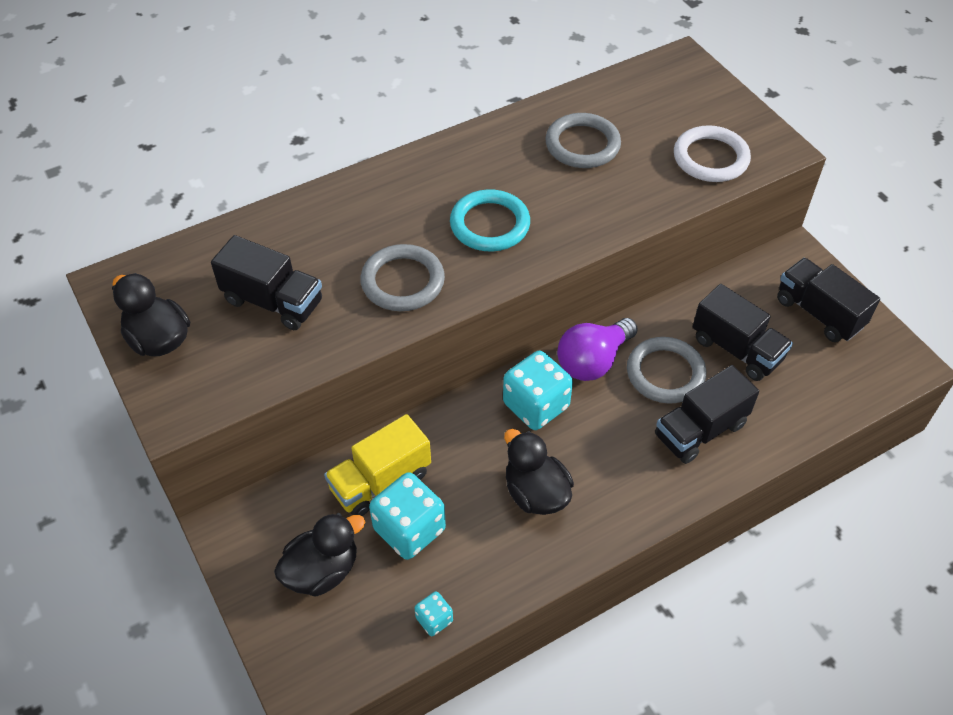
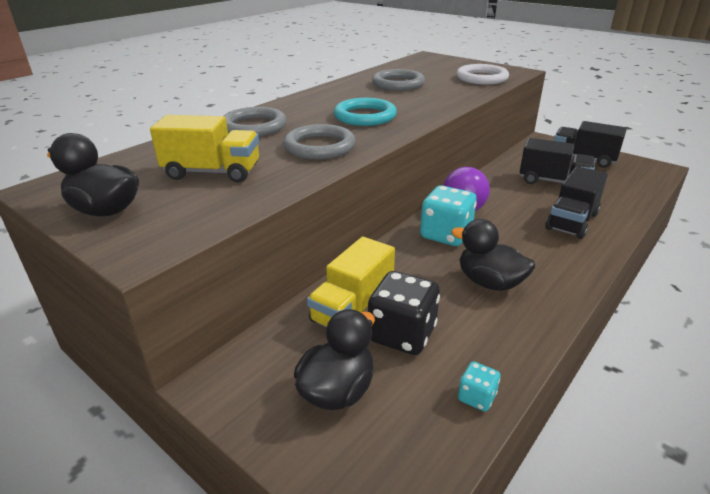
camera: 20 degrees left, 20 degrees down
black truck [211,235,322,330] -> yellow truck [150,115,259,183]
turquoise dice [369,472,446,560] -> black dice [368,271,440,355]
grey ring [627,337,706,403] -> grey ring moved to [224,107,287,136]

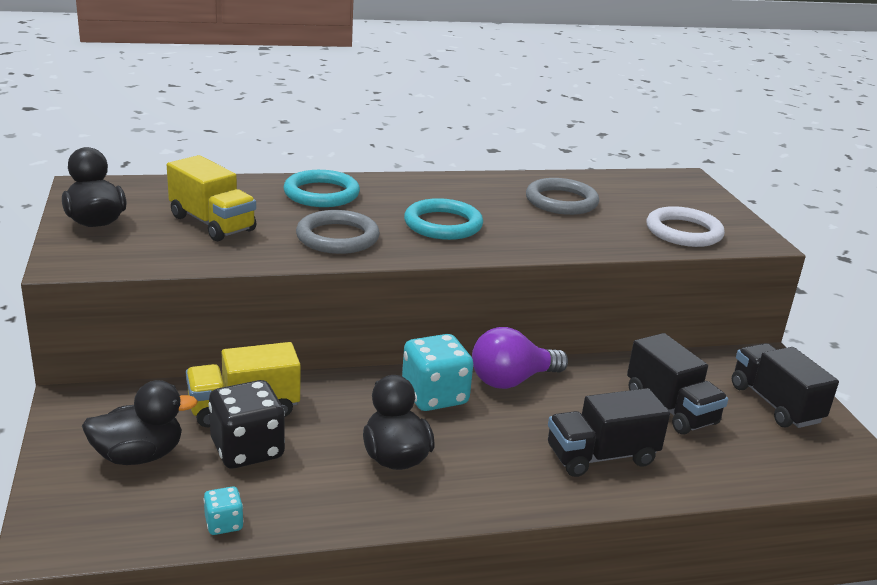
camera: 35 degrees right, 5 degrees down
grey ring [224,107,287,136] -> turquoise ring [284,170,360,207]

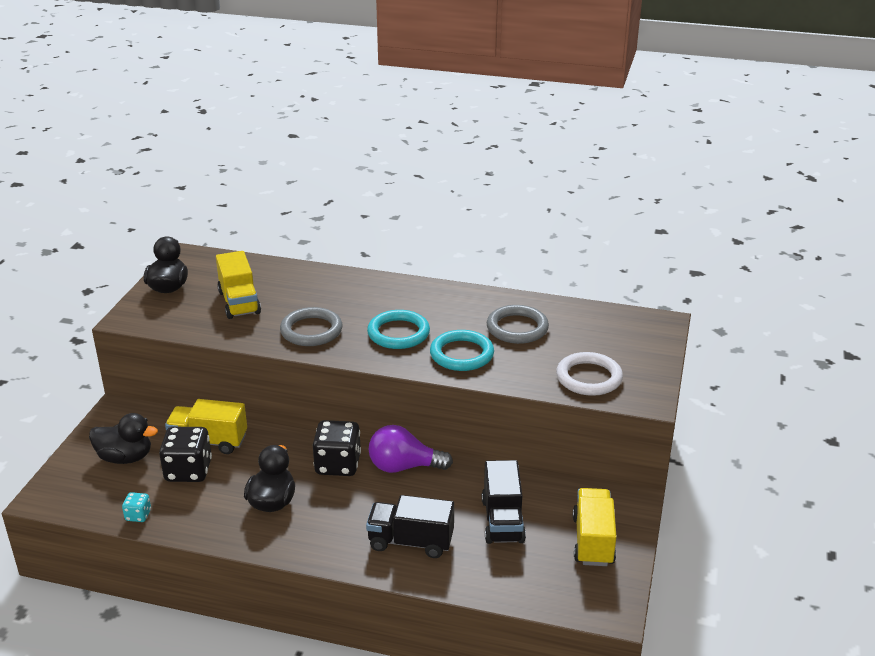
camera: 30 degrees right, 5 degrees up
turquoise ring [284,170,360,207] -> turquoise ring moved to [430,330,494,371]
turquoise dice [402,334,473,411] -> black dice [313,420,361,476]
black truck [732,343,839,428] -> yellow truck [573,488,617,566]

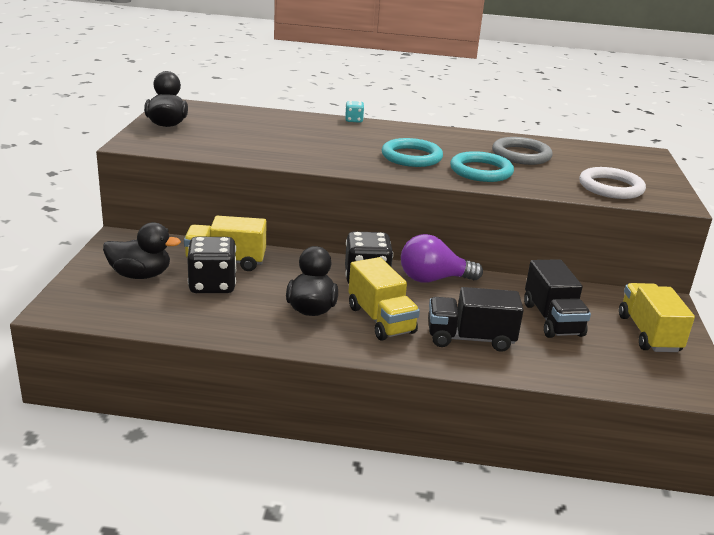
camera: 10 degrees left, 5 degrees down
turquoise dice [122,492,151,522] -> turquoise dice moved to [345,101,364,123]
yellow truck [216,251,261,319] -> yellow truck moved to [349,257,420,340]
grey ring [280,307,342,346] -> none

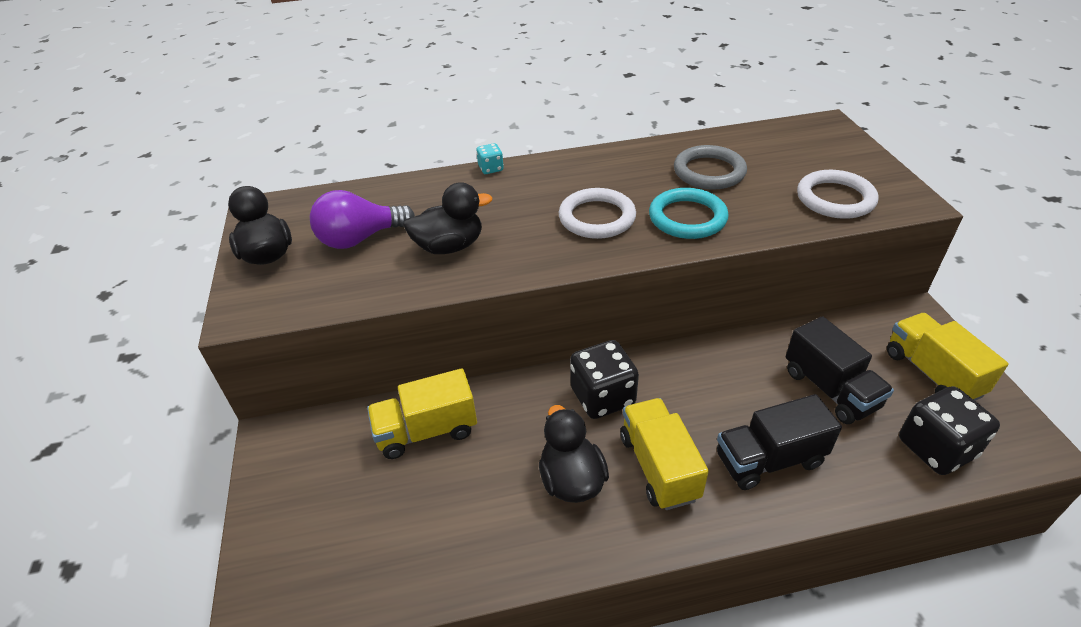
camera: 15 degrees left, 15 degrees up
black duck [103,222,181,279] -> black duck moved to [403,182,493,254]
black dice [187,237,236,293] -> black dice moved to [899,386,1000,475]
yellow truck [349,257,420,340] -> yellow truck turned 150 degrees counterclockwise [620,398,709,510]
turquoise ring [382,138,443,167] -> white ring [559,188,636,239]
purple light bulb [401,234,483,283] -> purple light bulb moved to [310,190,415,249]

